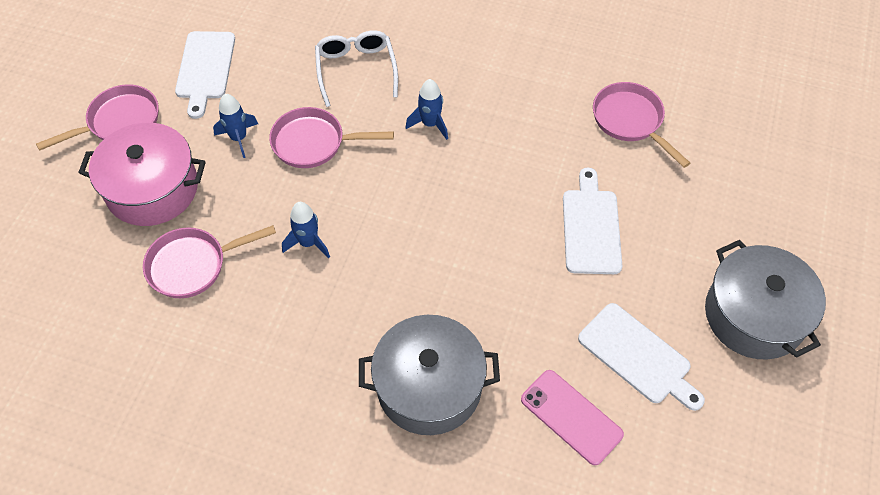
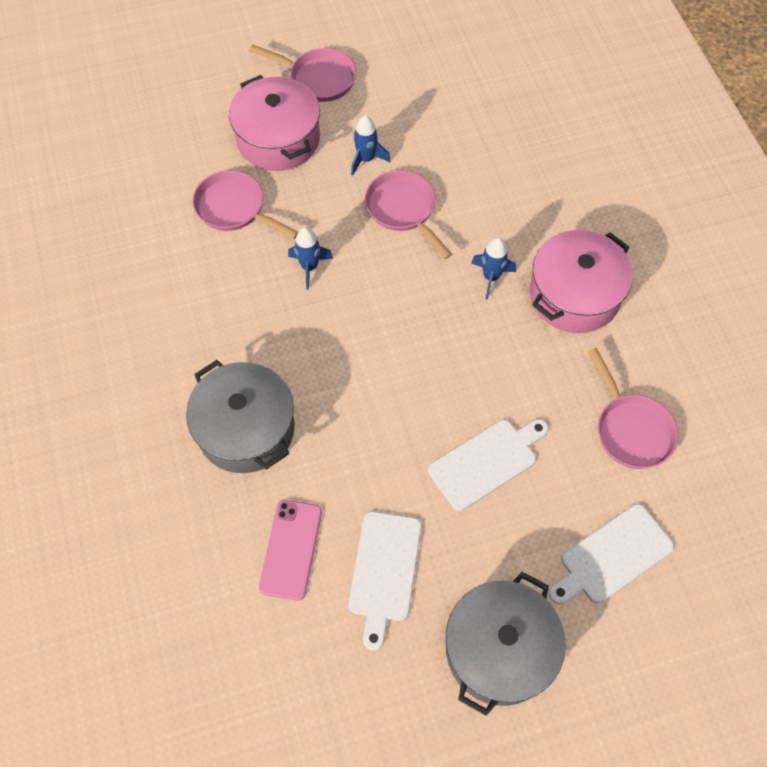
camera: 55 degrees right, 5 degrees up
white cutting board [175,31,235,119] -> white cutting board moved to [549,504,674,604]
white glasses [315,30,398,107] -> none
pink pan [593,82,690,168] -> pink pan turned 135 degrees clockwise [588,348,678,469]
none -> pink pot [530,230,633,333]

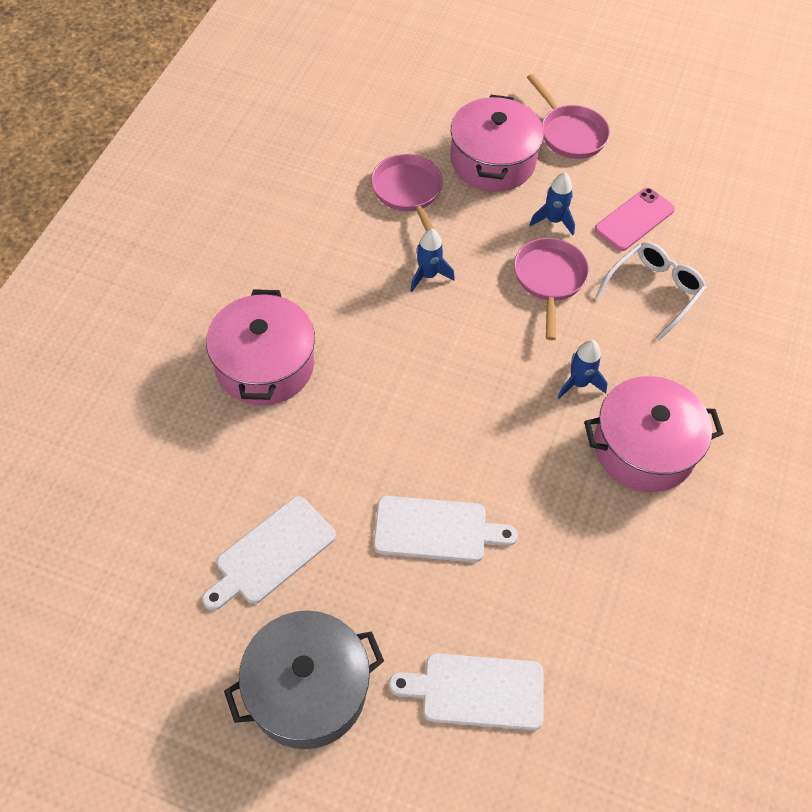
camera: 35 degrees right, 5 degrees down
grey pot [186,360,295,473] -> pink pot [206,289,315,406]
pink phone [259,500,322,601] -> pink phone moved to [594,188,675,251]
pink pan [588,348,678,469] -> none
none -> white glasses [595,242,707,341]

